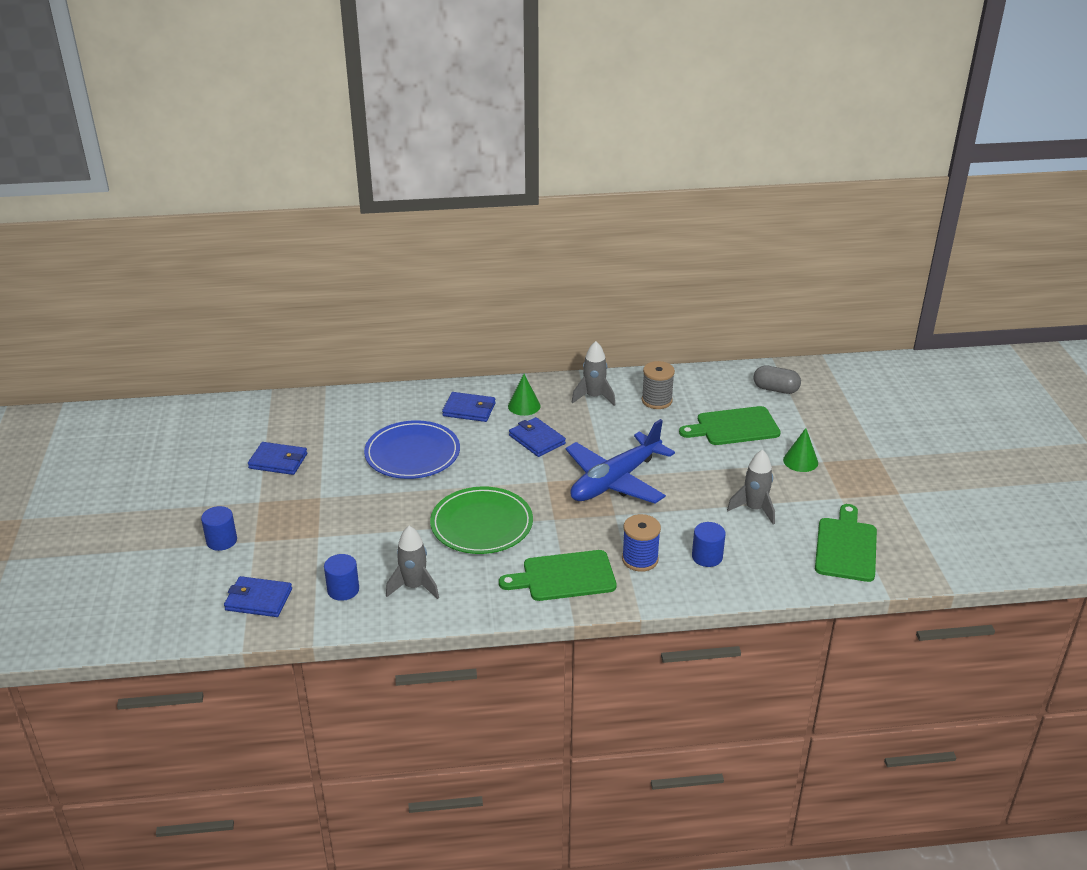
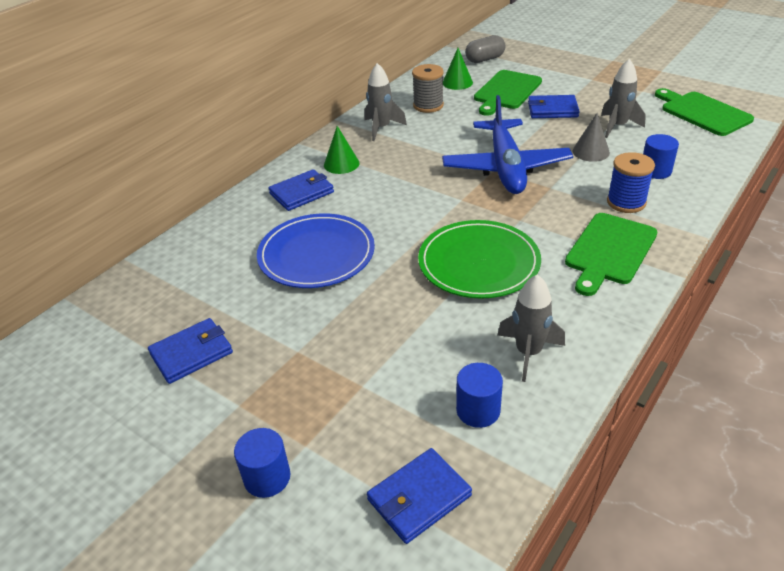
camera: 45 degrees left, 5 degrees up
blue wallet [509,417,566,457] -> blue wallet moved to [528,95,580,118]
green cone [783,428,818,472] -> green cone moved to [443,48,473,90]
none -> grey cone [573,113,610,162]

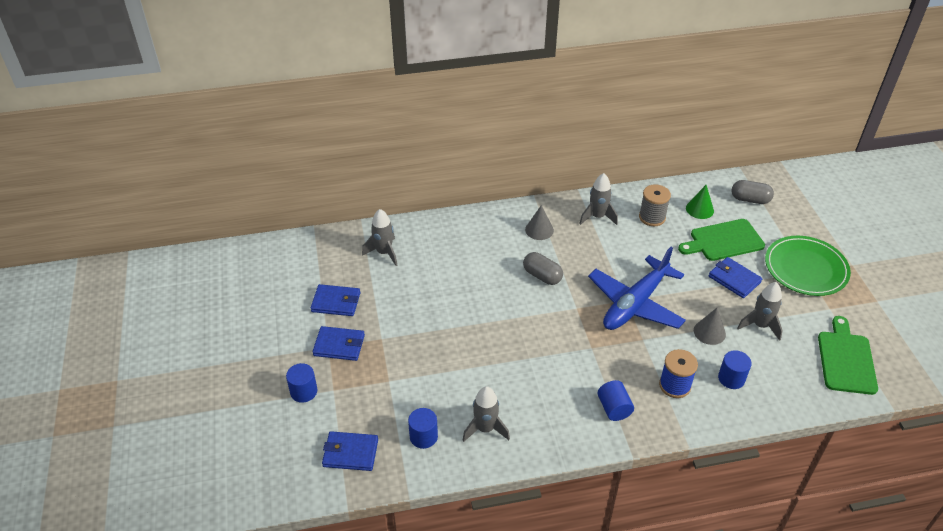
camera: 40 degrees right, 5 degrees up
blue plate [257,213,375,288] -> none
blue wallet [268,169,334,211] -> blue wallet moved to [312,326,365,361]
green cone [324,126,359,174] -> grey cone [525,205,554,240]
green plate [418,220,541,298] -> green plate moved to [765,236,851,296]
green cutting board [565,213,658,296] -> blue cylinder [597,380,634,421]
none -> grey rocket [362,209,397,266]
none -> grey capsule [523,252,563,285]

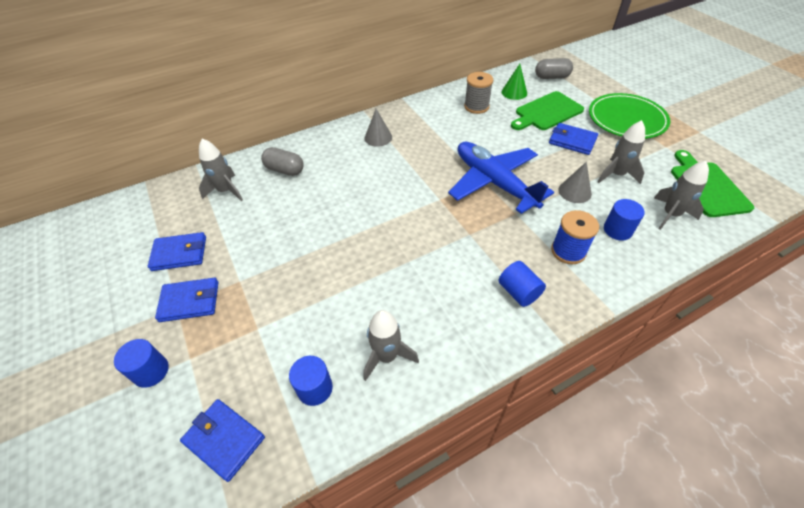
camera: 15 degrees left, 5 degrees up
blue wallet [322,431,378,471] -> blue wallet turned 45 degrees clockwise [180,399,265,482]
grey capsule [523,252,563,285] -> grey capsule moved to [261,147,304,176]
grey rocket [579,173,618,225] -> grey rocket moved to [654,161,709,230]
blue plane [588,247,686,330] -> blue plane turned 120 degrees clockwise [448,142,554,214]

